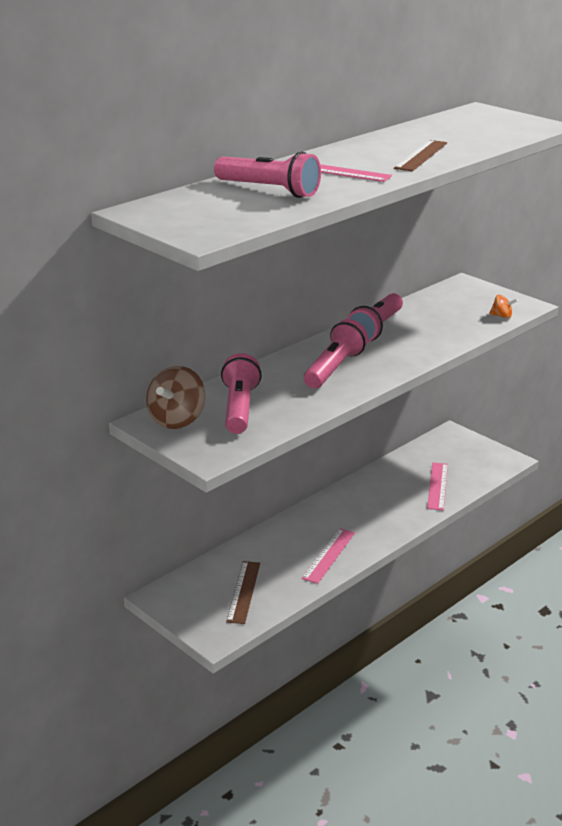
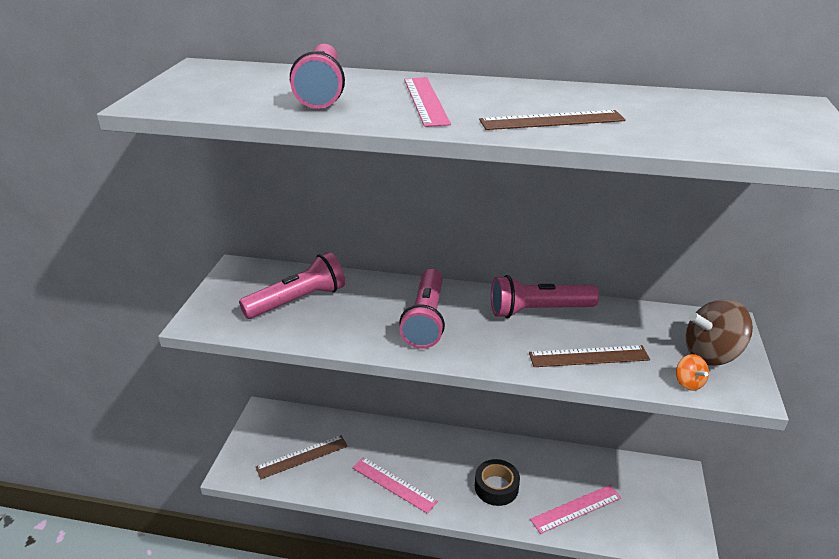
camera: 55 degrees right, 5 degrees up
brown spinning top [146,366,205,429] -> brown spinning top moved to [685,299,753,365]
pink ruler [302,528,355,584] -> pink ruler turned 45 degrees clockwise [352,457,438,514]
pink flashlight [304,319,368,389] -> pink flashlight turned 105 degrees clockwise [399,269,445,349]
none -> black tape [475,459,520,506]
none -> brown ruler [529,345,650,367]

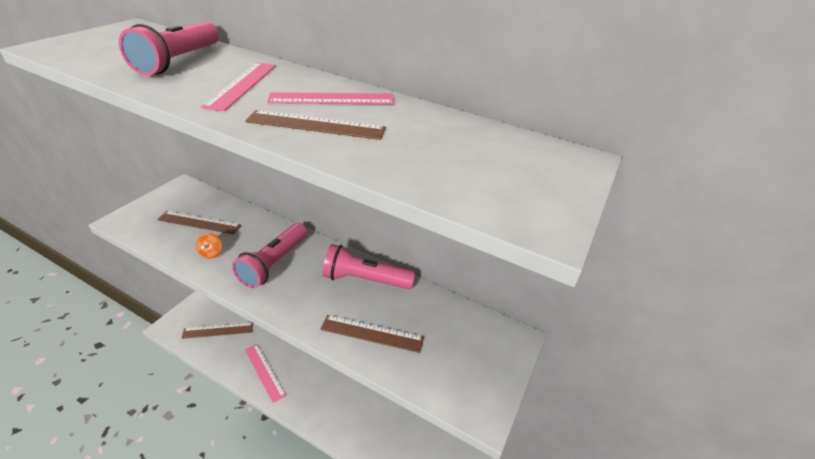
camera: 15 degrees right, 5 degrees up
pink flashlight [239,252,345,319] -> brown ruler [158,211,241,234]
black tape [475,459,520,506] -> none
pink ruler [530,485,622,534] -> pink ruler moved to [267,92,395,104]
orange spinning top [676,354,709,391] -> orange spinning top moved to [196,233,222,259]
brown spinning top [685,299,753,365] -> none

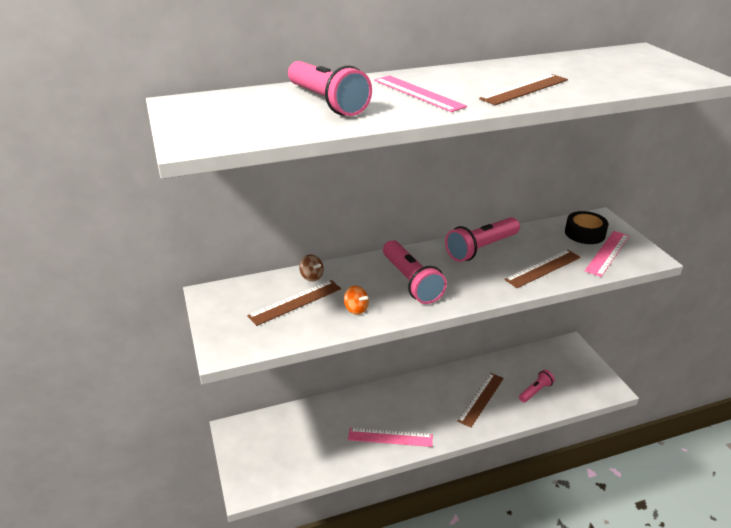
camera: 45 degrees left, 5 degrees down
brown ruler [182,322,253,339] -> brown ruler moved to [457,373,504,428]
pink ruler [267,92,395,104] -> pink ruler moved to [585,231,629,277]
none -> brown spinning top [299,254,324,282]
none -> pink flashlight [519,370,555,402]
none -> black tape [565,211,608,244]

